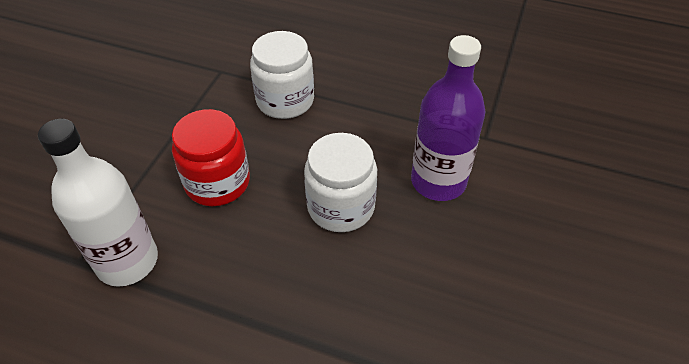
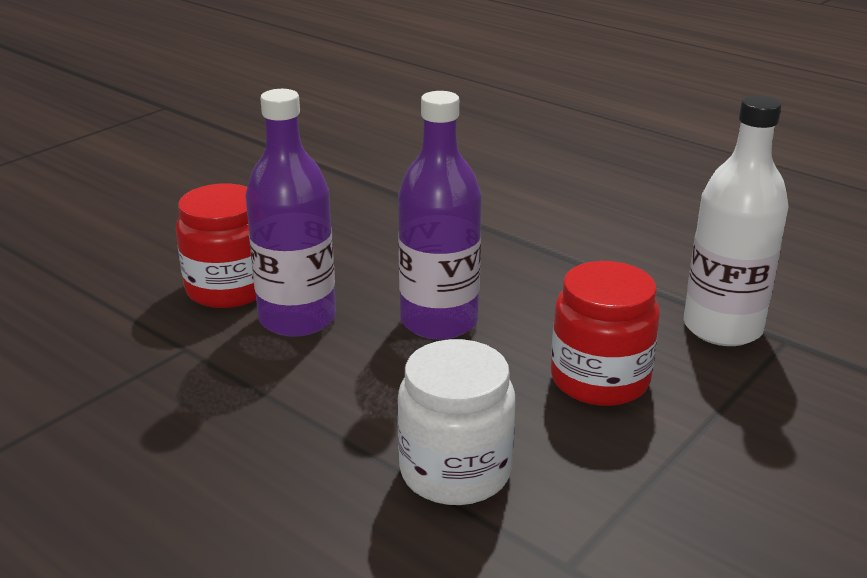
camera: 160 degrees left, 20 degrees down
white jar [304,133,377,232] -> purple bottle [398,91,481,340]
none -> red jar [176,184,256,308]

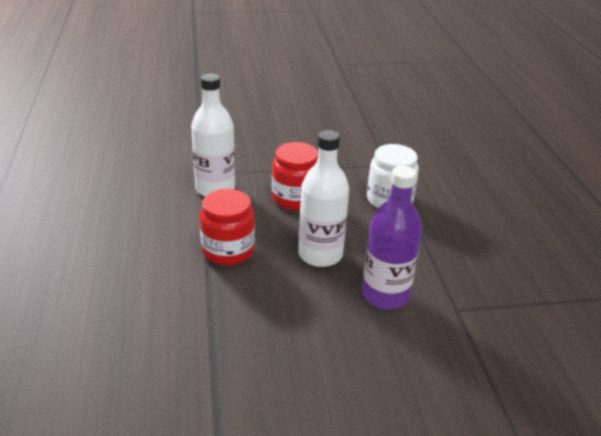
camera: 140 degrees left, 5 degrees up
red jar [176,184,256,308] -> red jar moved to [199,189,255,266]
purple bottle [398,91,481,340] -> white bottle [298,130,349,267]

